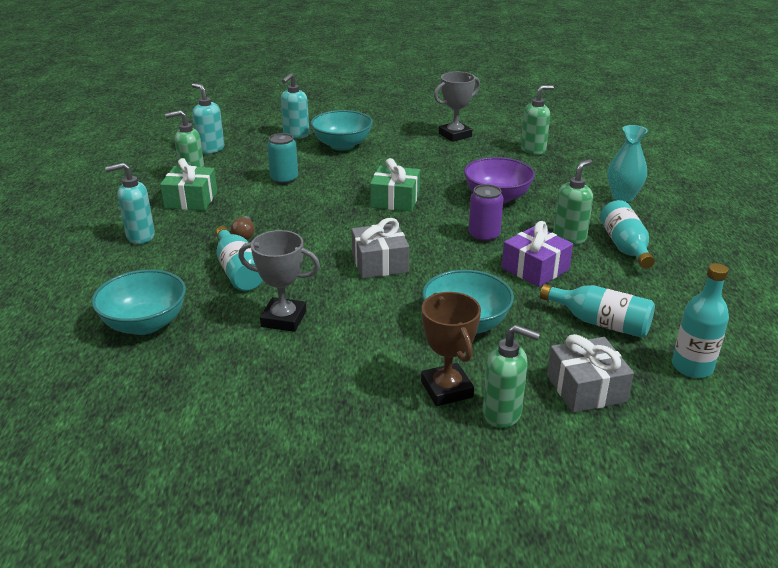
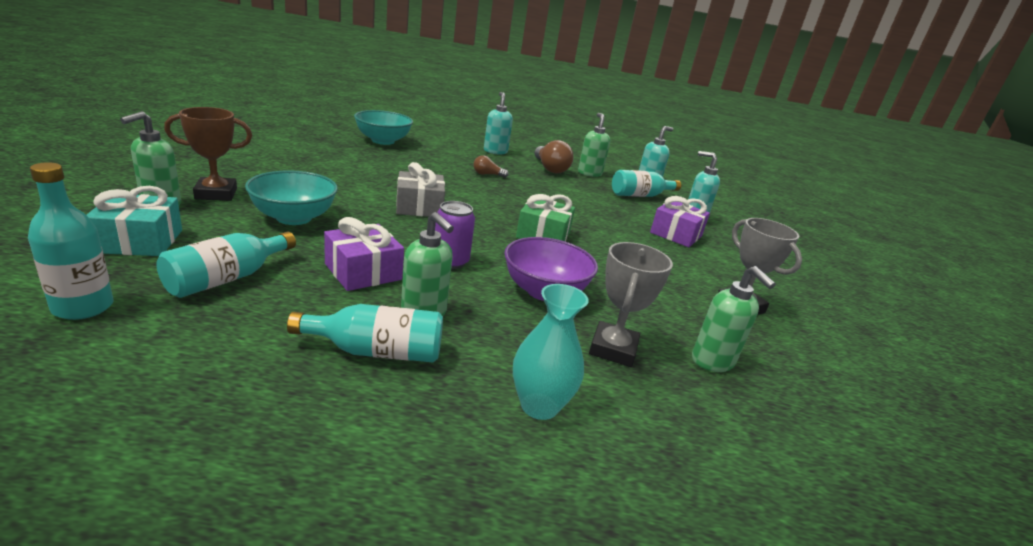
camera: 90 degrees right, 5 degrees down
green gift [160,158,217,211] -> brown light bulb [534,140,574,173]
turquoise bottle [215,226,263,291] -> turquoise bottle moved to [612,170,681,197]
grey trophy [238,230,320,332] -> grey trophy moved to [589,242,673,367]
turquoise can [267,133,298,185] -> none
turquoise bowl [311,110,373,151] -> purple gift [650,196,710,247]
grey gift [547,334,634,413] -> turquoise gift [87,186,182,256]

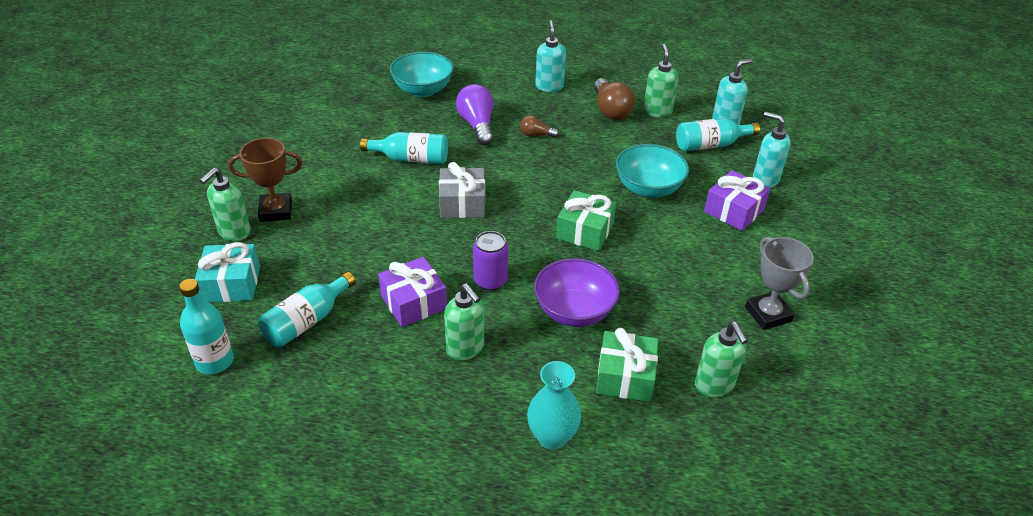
camera: 10 degrees right, 15 degrees up
turquoise bowl [245,170,338,225] -> turquoise bowl moved to [616,144,689,198]
turquoise bottle [287,304,443,363] -> turquoise bottle moved to [360,132,448,164]
grey trophy [589,242,673,367] -> green gift [596,328,658,402]
none -> purple light bulb [456,84,494,145]

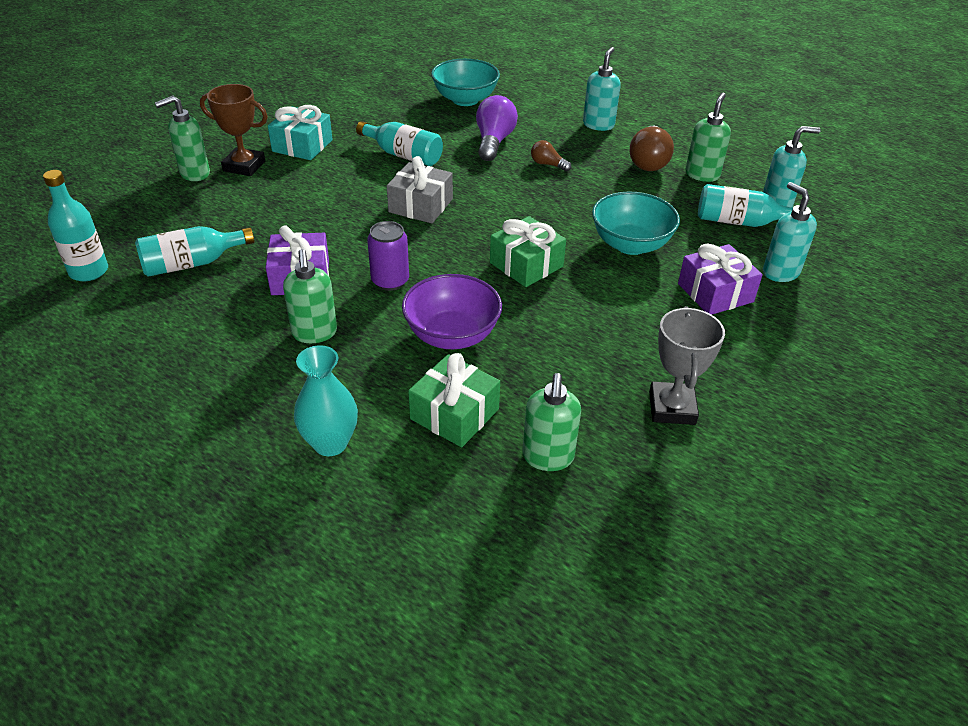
camera: 25 degrees right, 0 degrees up
turquoise gift [195,242,260,302] -> turquoise gift moved to [268,105,333,160]

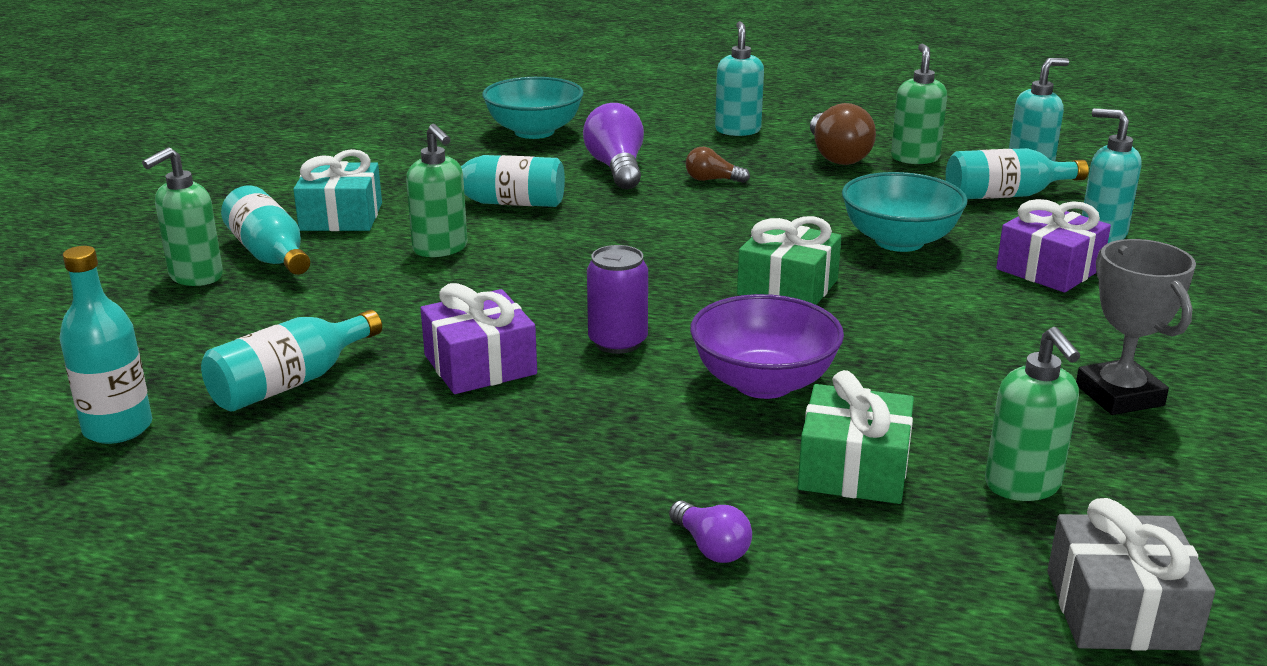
camera: 20 degrees left, 15 degrees down
brown trophy [200,84,268,176] -> turquoise bottle [221,186,310,275]
green soap dispenser [283,249,337,343] -> green soap dispenser moved to [406,124,468,257]
turquoise vase [294,345,358,456] -> purple light bulb [669,501,752,563]
grey gift [387,156,453,223] -> grey gift moved to [1047,498,1215,651]

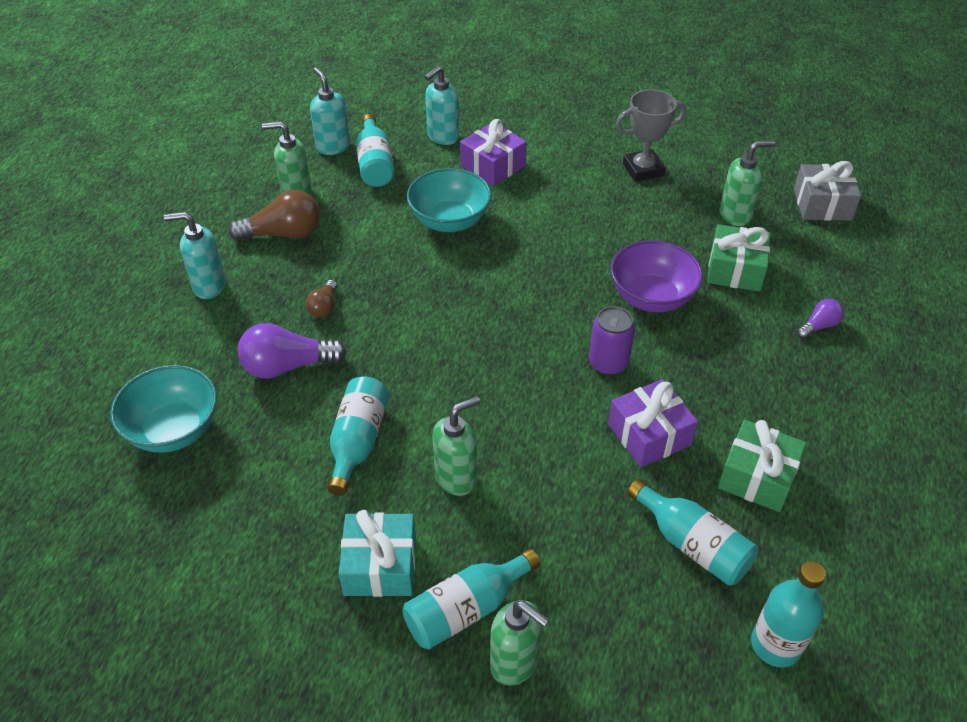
camera: 90 degrees left, 20 degrees up
green gift [737,216,841,305] -> green gift moved to [718,420,806,512]

